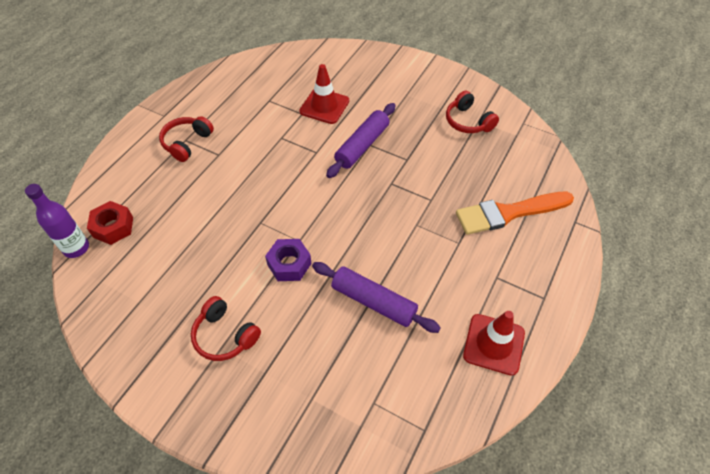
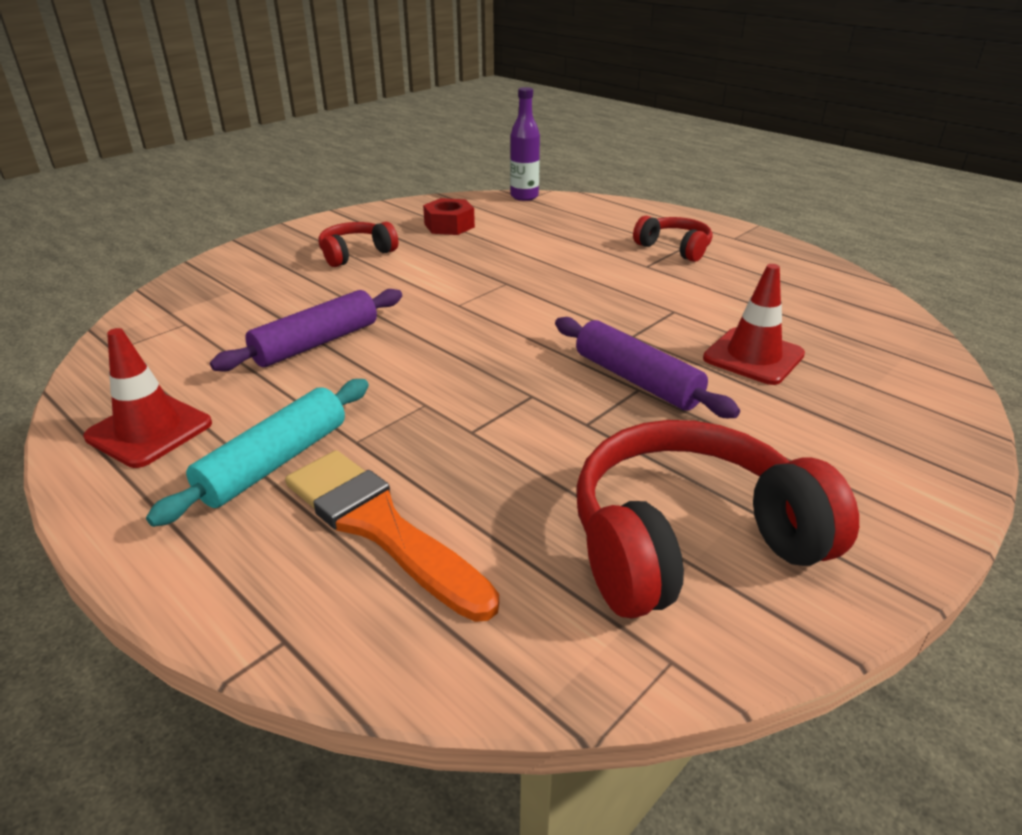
camera: 105 degrees right, 20 degrees down
red nut [87,201,133,245] -> red nut moved to [423,198,475,235]
purple nut [265,239,312,281] -> none
red headphones [446,91,499,133] -> red headphones [577,420,859,618], size x1.88
orange brush [456,192,574,235] -> orange brush turned 45 degrees counterclockwise [285,450,499,622]
none -> turquoise rolling pin [146,379,369,527]

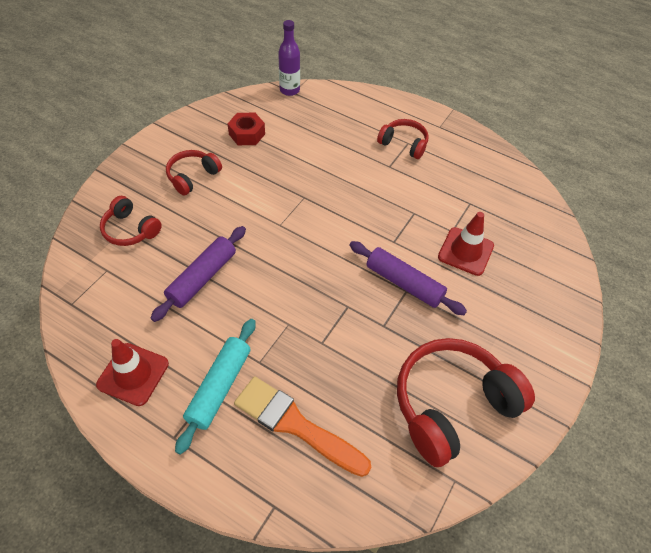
camera: 15 degrees left, 20 degrees up
none -> red headphones [100,196,162,246]

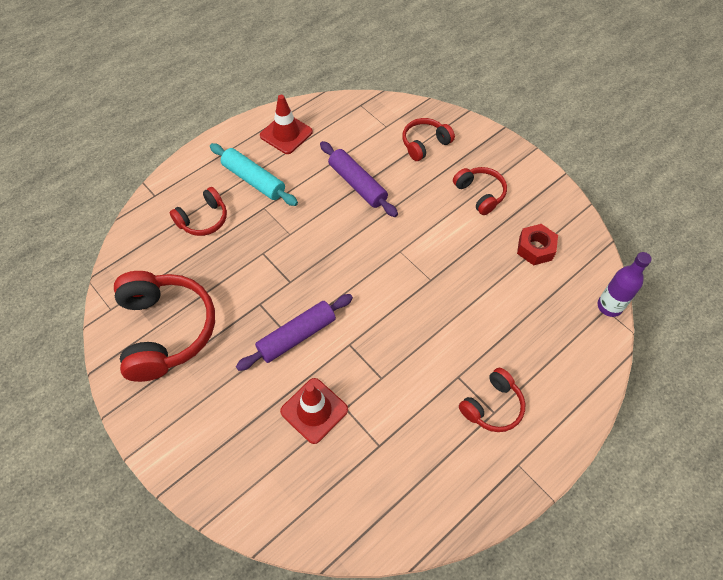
camera: 110 degrees right, 5 degrees up
orange brush [234,377,372,477] -> red headphones [170,187,227,236]

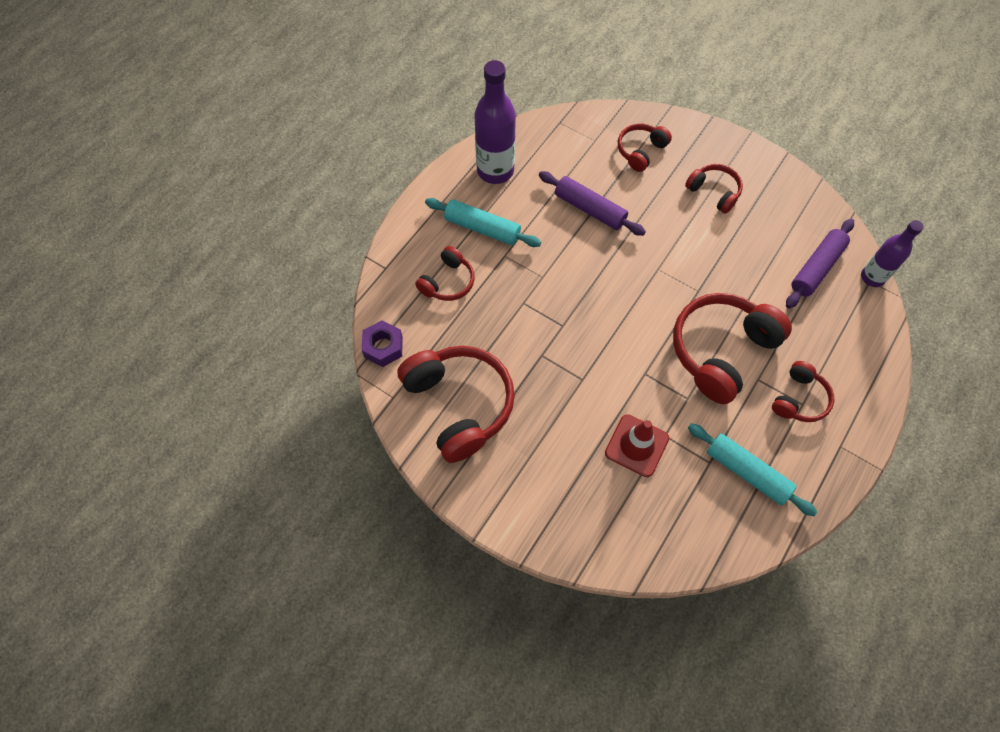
camera: 15 degrees left, 5 degrees up
purple rolling pin [236,294,353,371] -> purple rolling pin moved to [786,219,854,309]
red traffic cone [260,95,313,154] -> purple bottle [474,60,516,184]
red nut [517,224,558,265] -> none
none -> purple nut [362,320,403,367]
none -> red headphones [673,293,792,404]
none -> turquoise rolling pin [688,423,817,516]

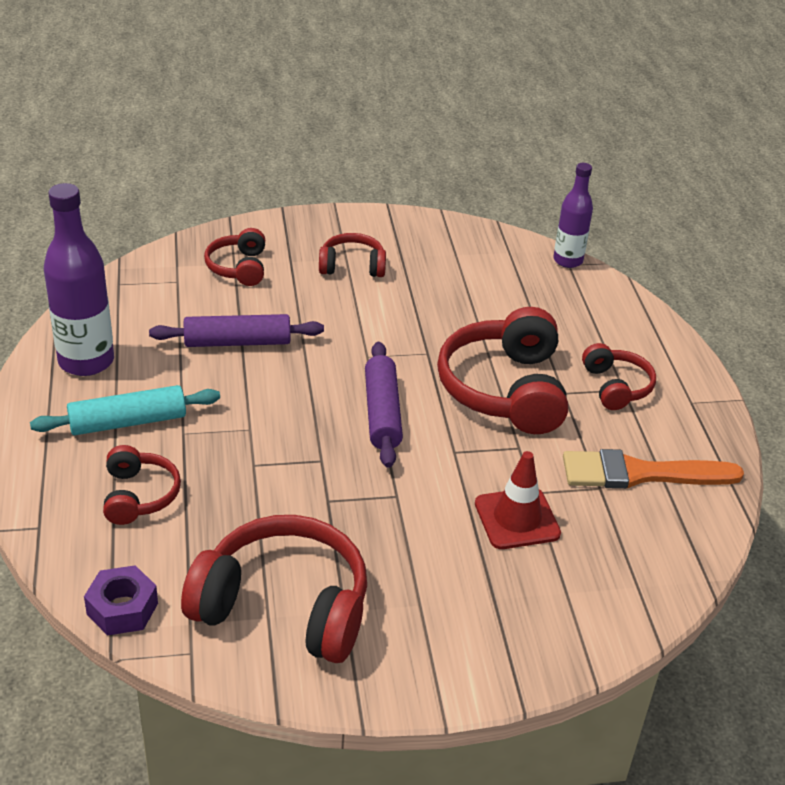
camera: 45 degrees left, 25 degrees down
turquoise rolling pin [688,423,817,516] -> orange brush [563,449,744,489]
purple rolling pin [786,219,854,309] -> purple rolling pin moved to [365,342,403,468]

